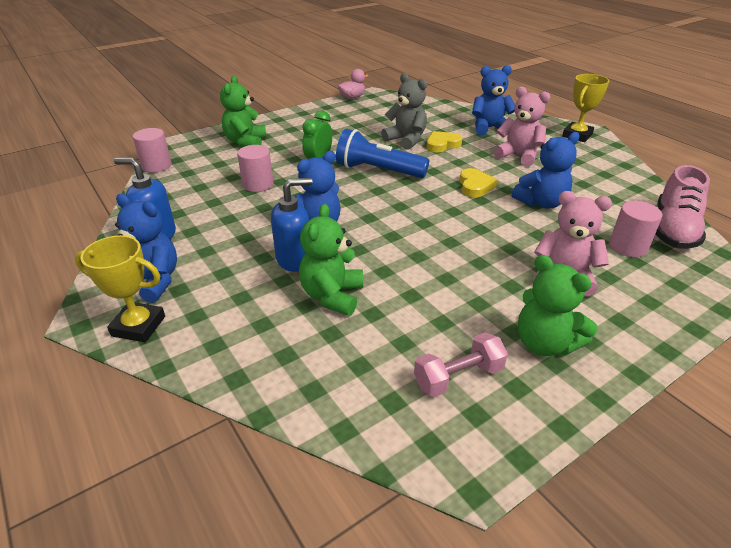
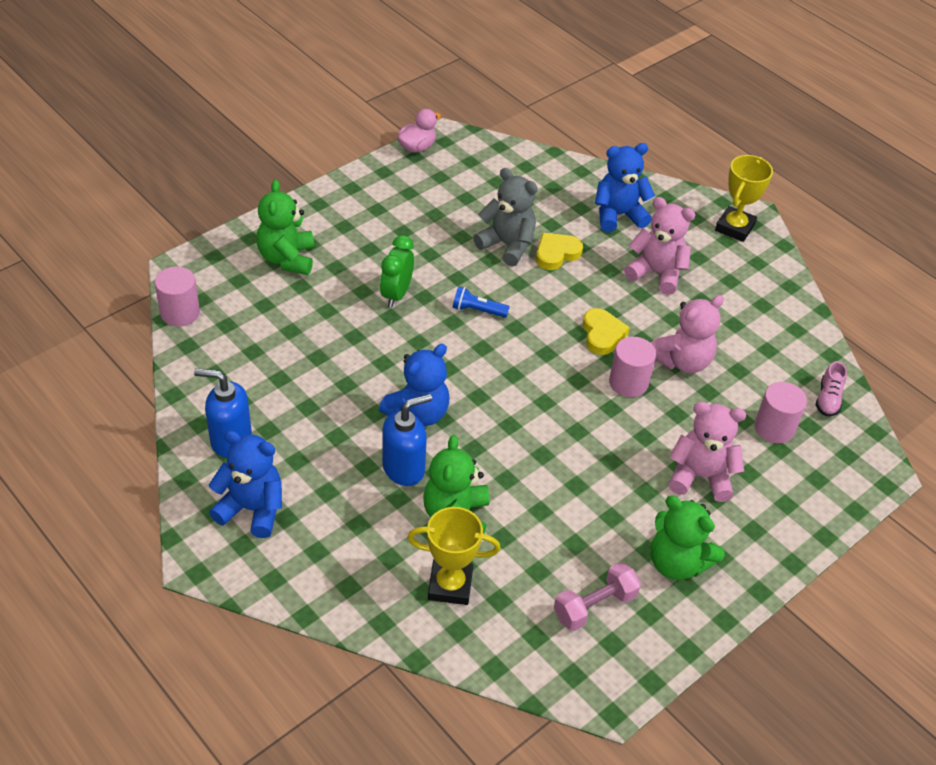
camera: 10 degrees left, 10 degrees up
yellow trophy [75,235,165,342] -> yellow trophy moved to [407,507,501,605]
pink cylinder [237,145,273,192] -> pink cylinder moved to [609,337,656,397]
blue flashlight [336,129,429,178] -> blue flashlight [452,286,510,318], size x0.48
blue teddy bear [512,132,580,208] -> pink teddy bear [651,295,724,373]
pink shoe [655,165,710,249] -> pink shoe [816,361,847,417], size x0.50

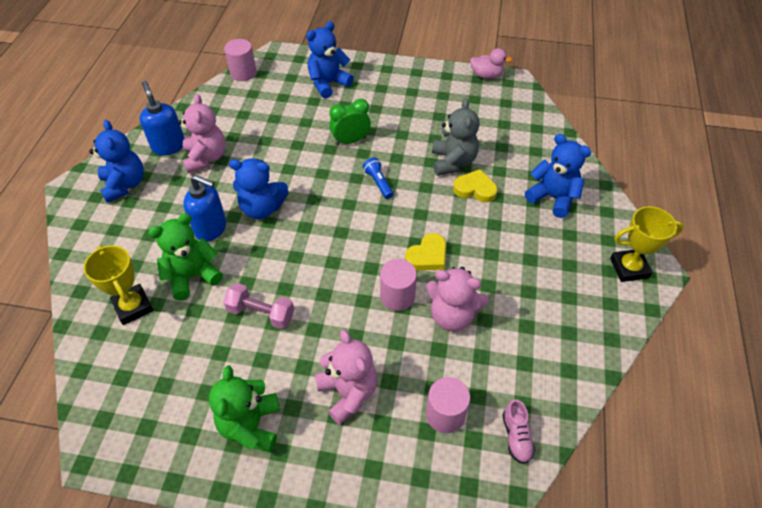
camera: 55 degrees right, 5 degrees up
green teddy bear [257,180,314,275] -> blue teddy bear [306,21,354,99]
pink dumbbell [554,562,641,631] -> pink dumbbell moved to [223,283,294,329]
pink teddy bear [624,197,696,295] -> pink teddy bear moved to [178,94,226,173]
pink shoe [816,361,847,417] -> pink shoe turned 75 degrees counterclockwise [503,399,535,464]

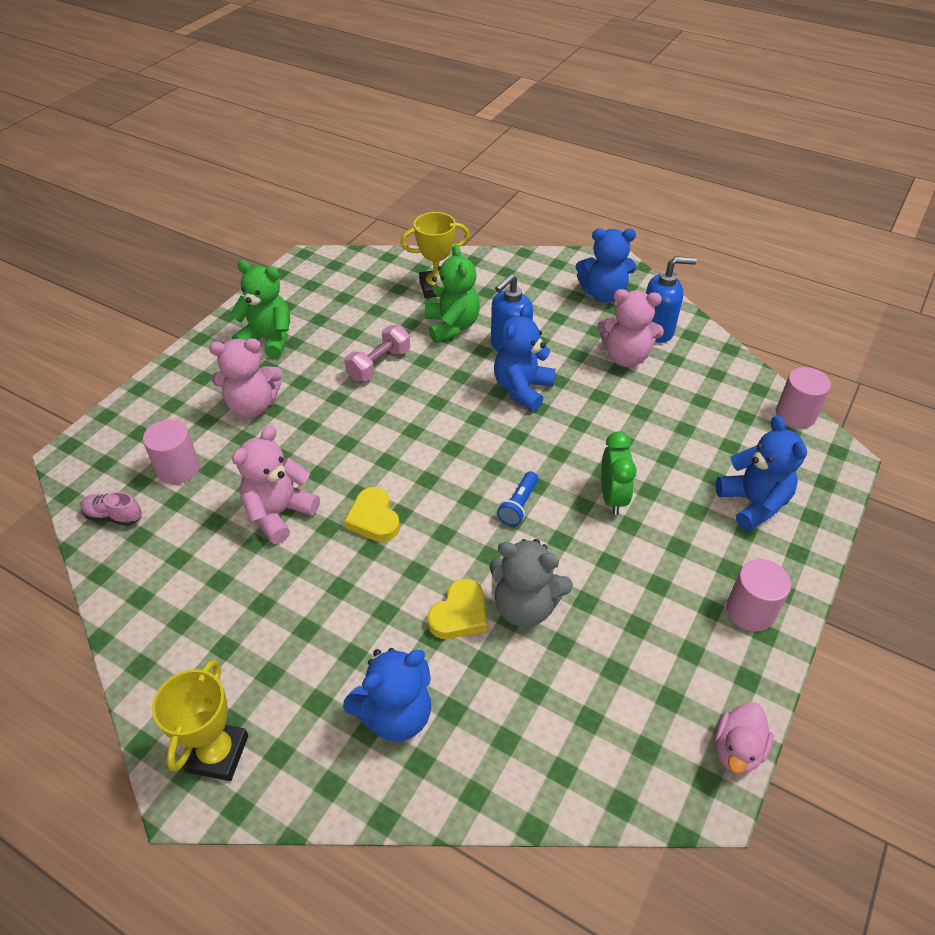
camera: 110 degrees right, 5 degrees down
blue flashlight [363,157,393,199] -> blue flashlight turned 120 degrees clockwise [497,471,538,526]
pink cylinder [380,259,417,311] -> pink cylinder moved to [726,559,791,632]

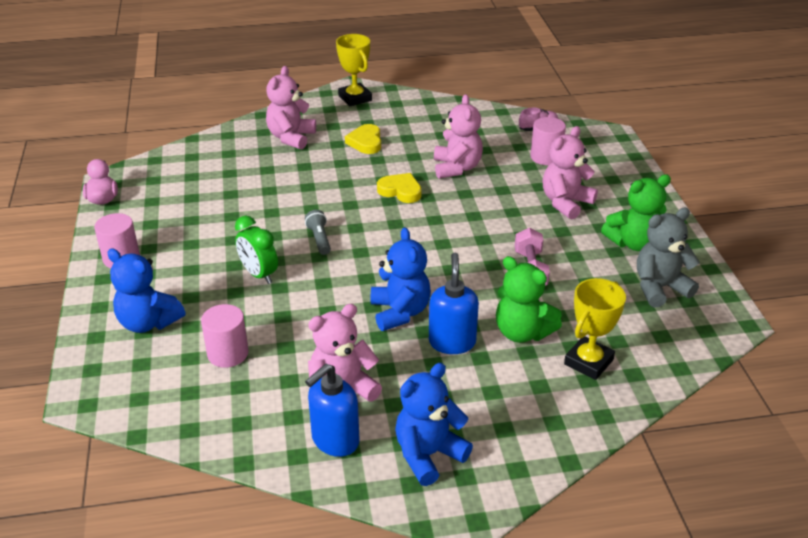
camera: 140 degrees right, 10 degrees down
blue teddy bear [343,648,431,742] -> pink teddy bear [266,66,316,150]
yellow heart [428,579,487,639] -> yellow heart moved to [345,124,381,154]
grey teddy bear [489,539,573,627] -> grey teddy bear moved to [637,208,700,307]
blue flashlight [497,471,538,526] -> grey flashlight [305,210,331,255]
pink cylinder [776,367,831,429] -> pink cylinder moved to [201,304,249,368]

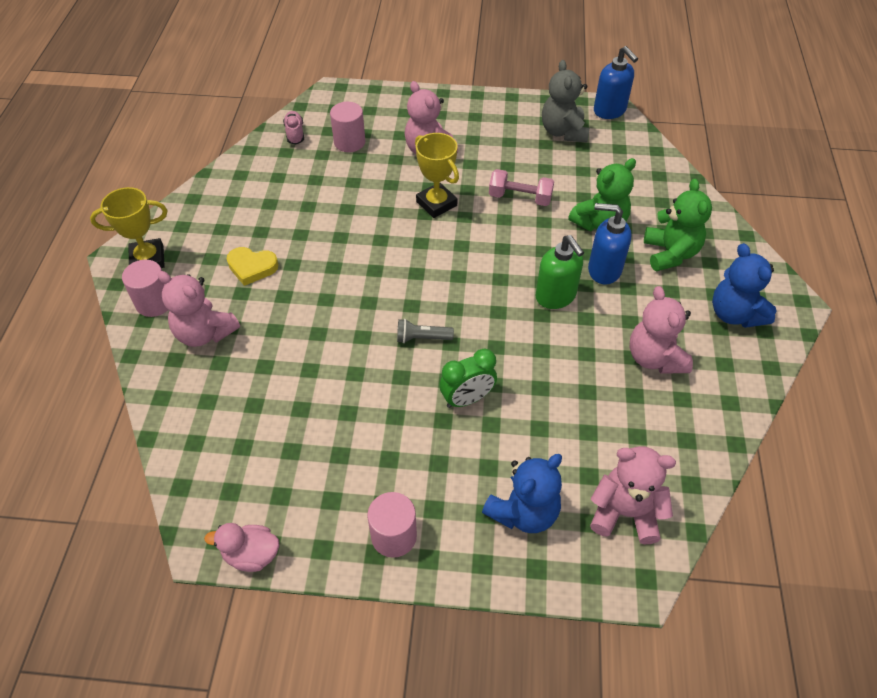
camera: 75 degrees left, 15 degrees up
pink cylinder [201,304,249,368] -> pink cylinder moved to [122,260,168,317]
blue soap dispenser [305,364,360,457] -> blue soap dispenser moved to [594,46,638,119]
blue teddy bear [371,227,431,331] -> green soap dispenser [535,235,584,309]
yellow heart [377,173,422,203] -> none
pink teddy bear [434,94,483,179] -> pink teddy bear moved to [590,446,676,544]
yellow trophy [564,278,626,380] -> yellow trophy moved to [415,133,459,218]
green teddy bear [601,174,671,251] -> green teddy bear moved to [644,179,712,271]

